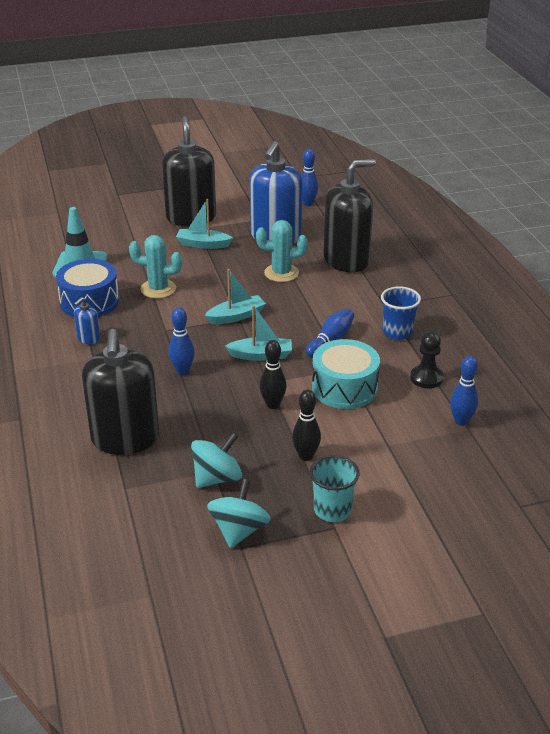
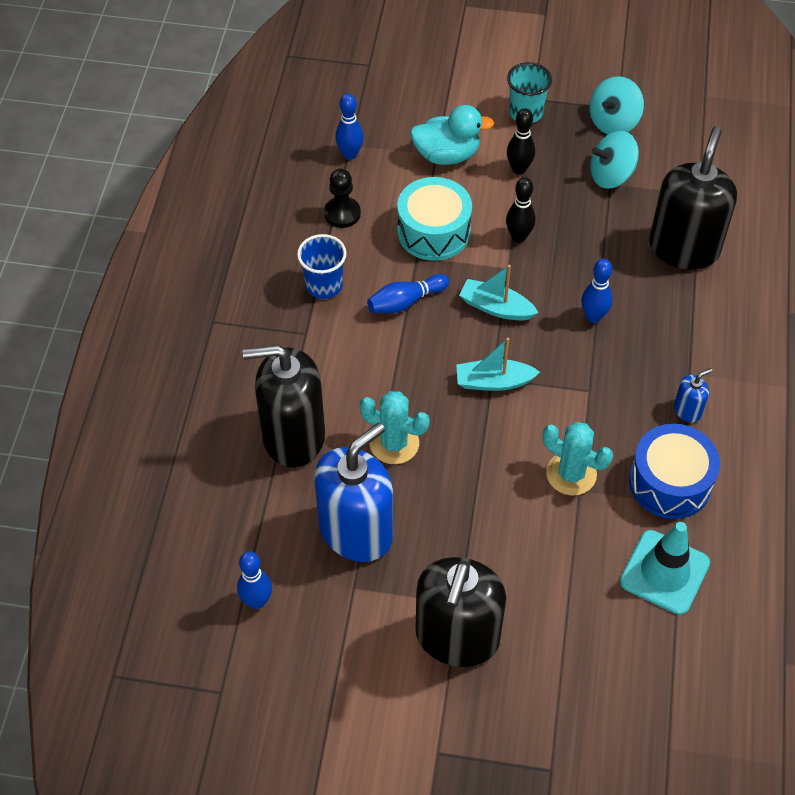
camera: 155 degrees left, 20 degrees up
turquoise boat [176,199,233,249] -> none
none -> turquoise duck [410,105,494,165]

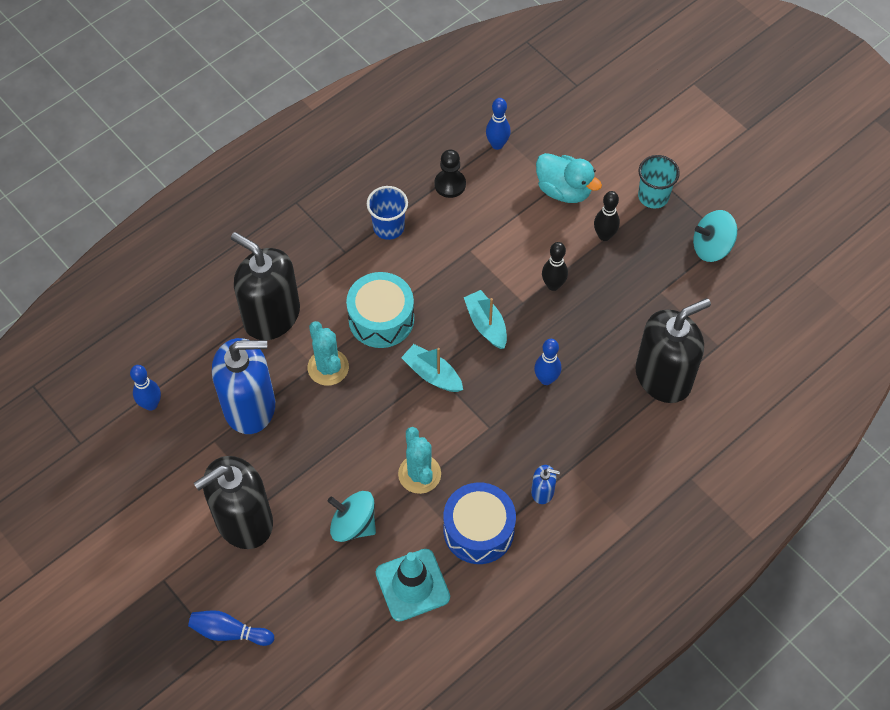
camera: 40 degrees right, 5 degrees up
blue bowling pin [367,274,449,313] -> blue bowling pin moved to [188,610,274,646]
turquoise drum [397,177,472,261] -> turquoise drum moved to [346,272,414,348]
turquoise spinning top [590,131,639,189] -> turquoise spinning top moved to [328,491,376,542]

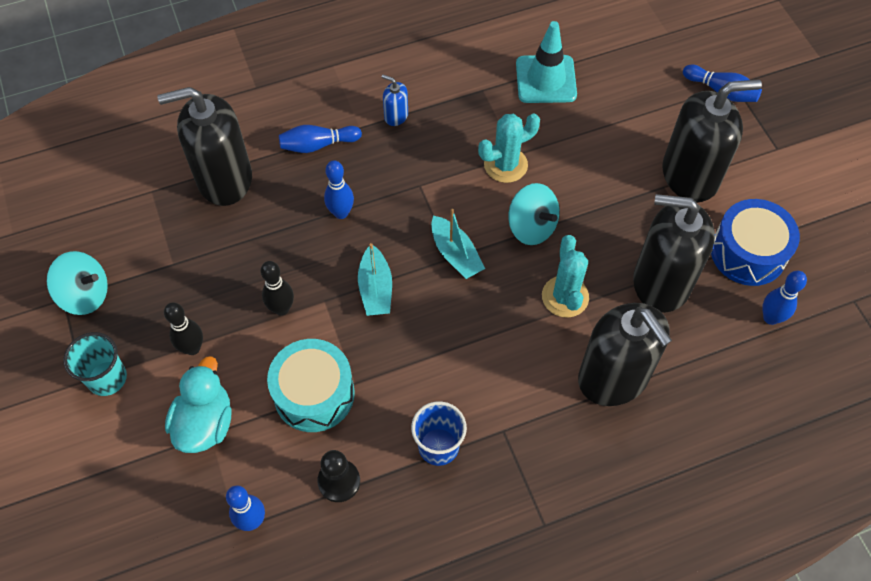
camera: 160 degrees left, 0 degrees up
blue soap dispenser [212,338,275,434] -> black soap dispenser [633,194,715,313]
turquoise spinning top [328,491,376,542] -> turquoise spinning top moved to [508,183,559,245]
turquoise drum [346,272,414,348] -> turquoise drum moved to [267,339,355,432]
turquoise cactus [398,427,441,494] -> turquoise cactus turned 60 degrees clockwise [478,113,540,183]
blue drum [444,482,516,564] -> blue drum moved to [711,199,800,286]
turquoise duck [536,153,602,203] -> turquoise duck turned 45 degrees clockwise [165,356,231,453]
none -> blue bowling pin [279,125,362,153]

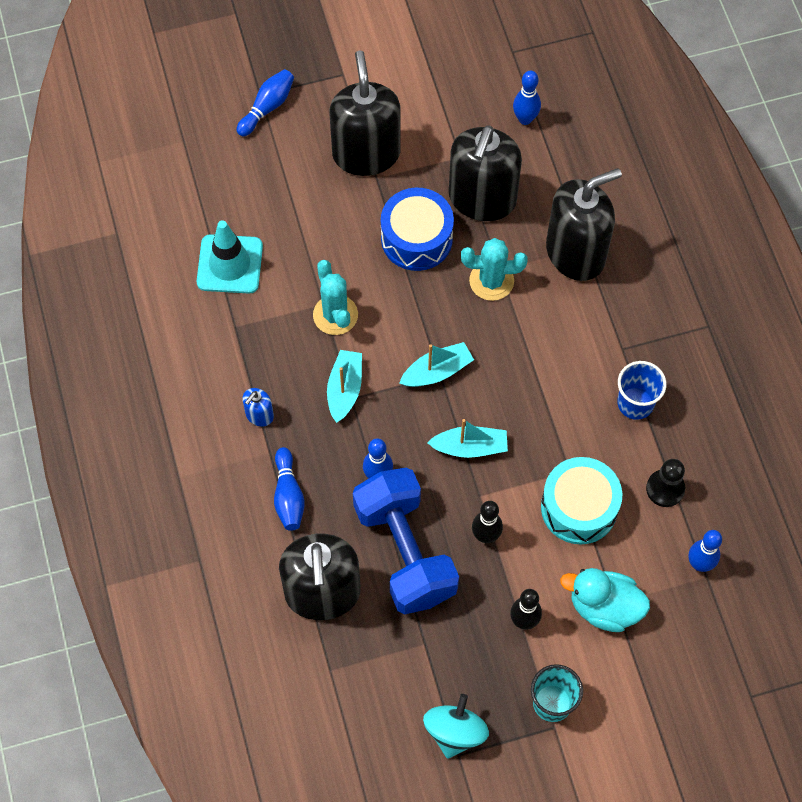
camera: 85 degrees left, 5 degrees up
turquoise spinning top [508,183,559,245] -> none
blue drum [711,199,800,286] -> blue drum moved to [381,188,454,271]
none -> turquoise boat [327,350,362,423]
none -> blue dumbbell [353,468,459,614]

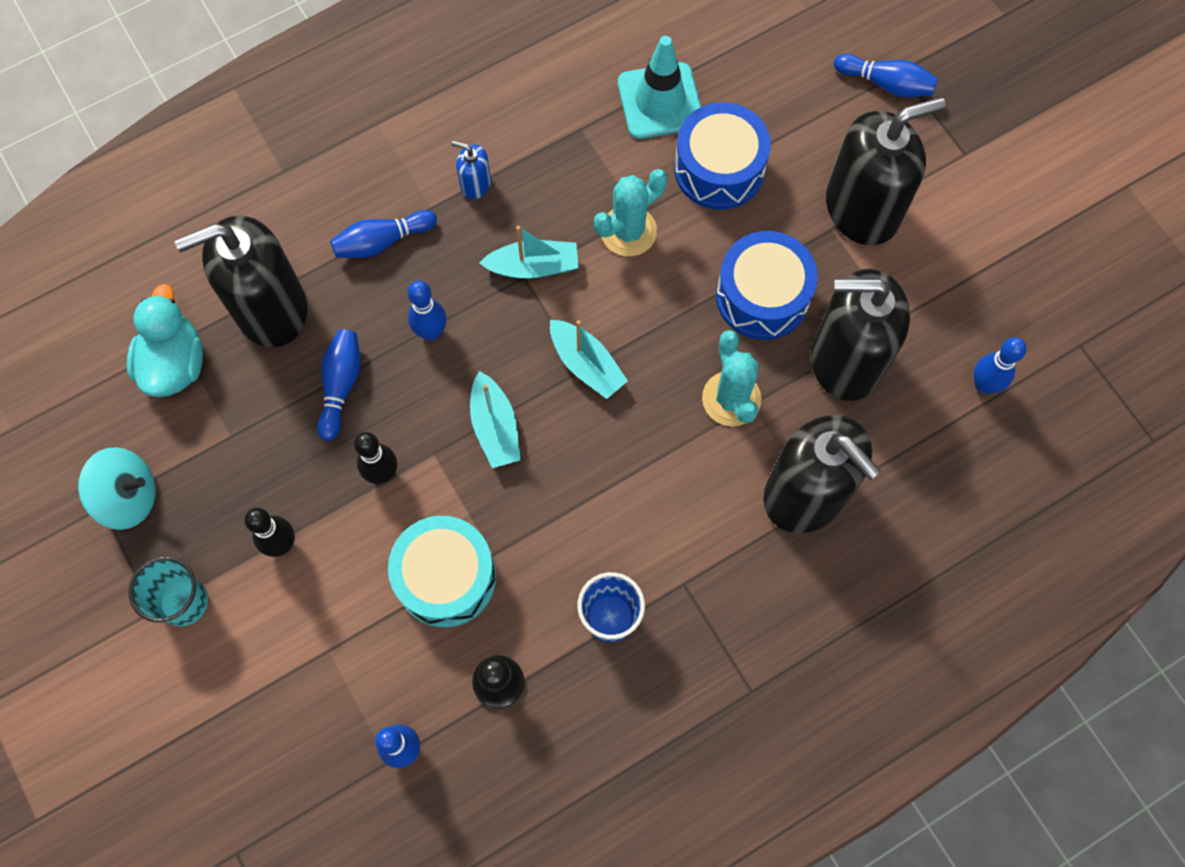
camera: 75 degrees right, 5 degrees up
blue dumbbell [353,468,459,614] -> blue bowling pin [317,329,360,441]
turquoise duck [560,568,650,632] -> turquoise duck moved to [127,284,203,397]
none -> blue drum [674,102,771,210]

